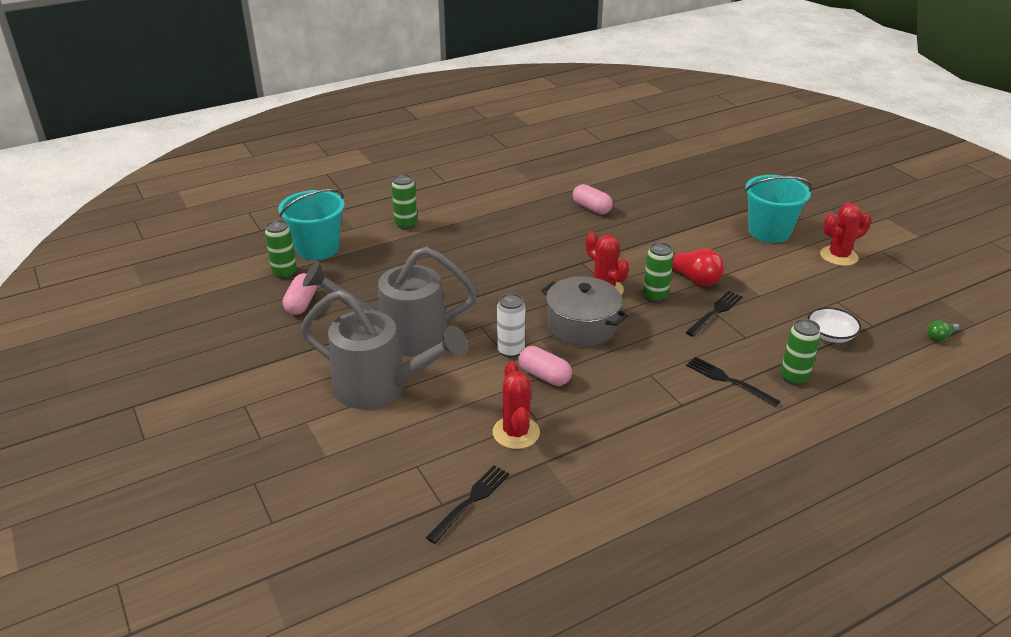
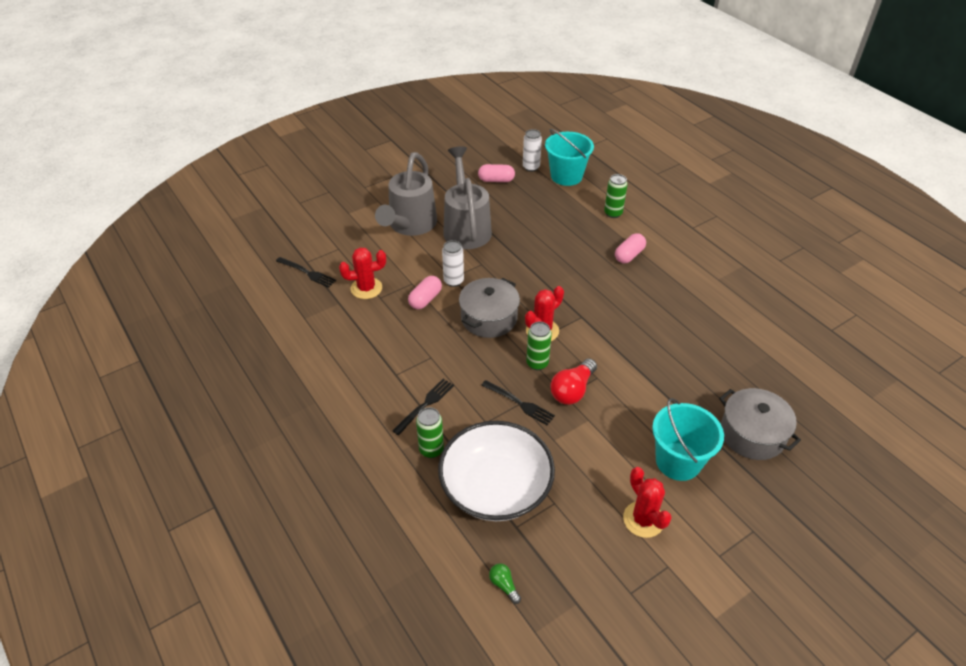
camera: 85 degrees right, 10 degrees up
green can [265,220,297,279] -> white can [523,129,542,172]
pink capsule [573,184,613,214] -> pink capsule moved to [615,233,646,263]
white bowl [808,307,861,343] -> white bowl [438,421,555,521], size x2.32
none -> grey pot [719,388,801,460]

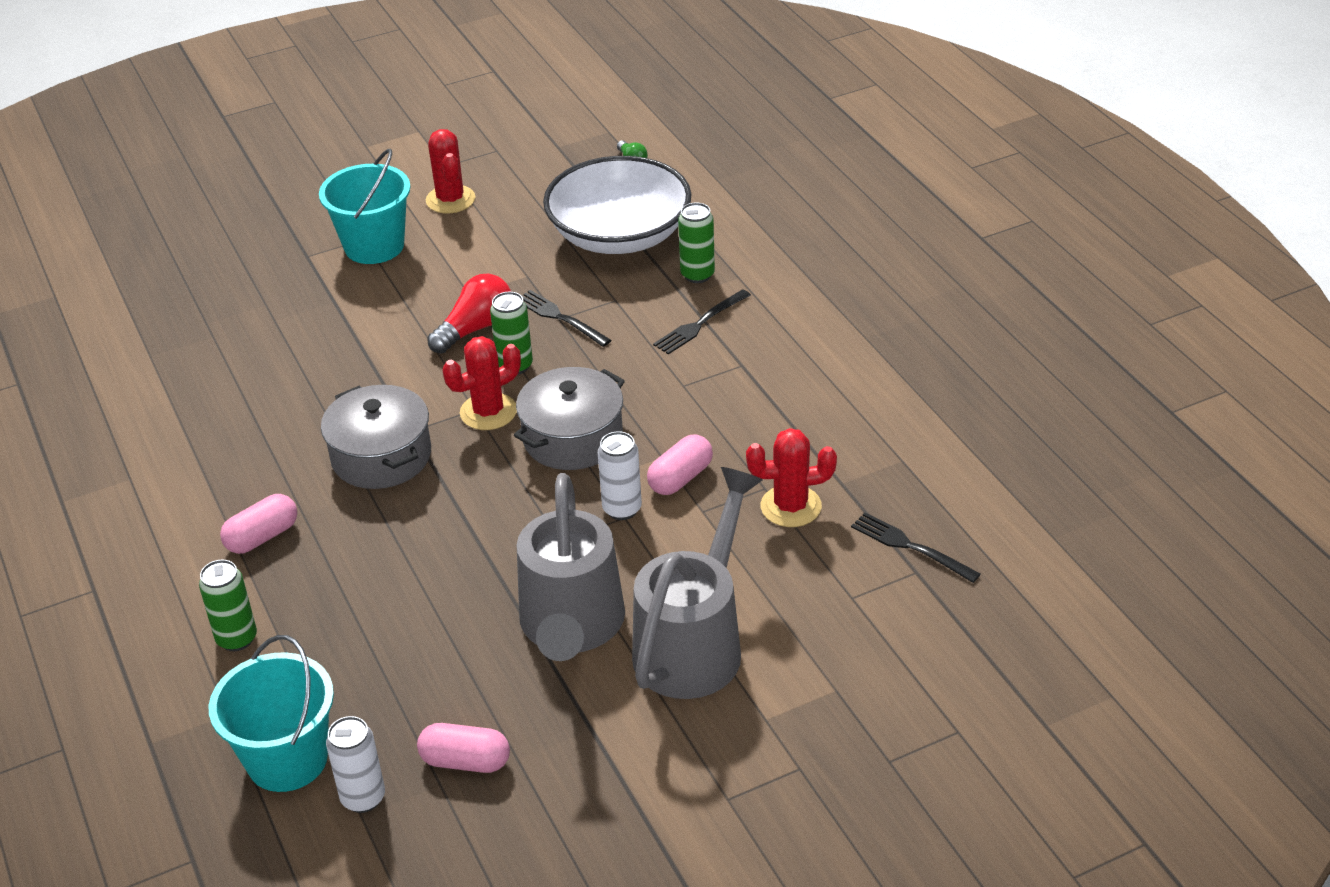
camera: 170 degrees left, 5 degrees down
grey pot [719,388,801,460] -> grey pot moved to [321,385,431,489]

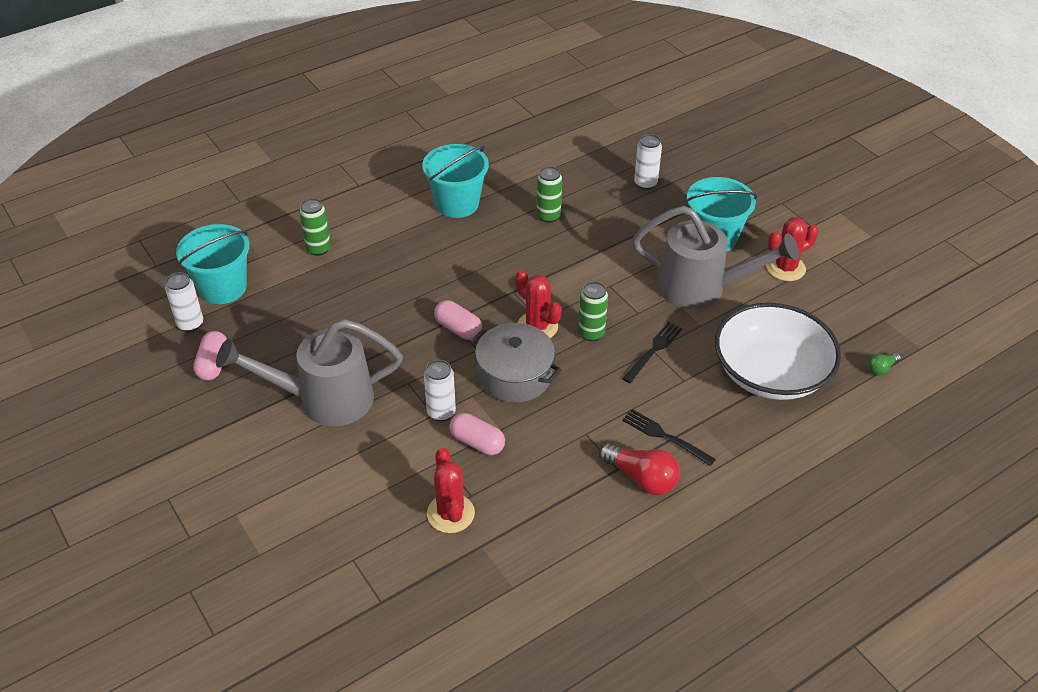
camera: 80 degrees right, 5 degrees up
pink capsule [220,494,297,554] -> pink capsule moved to [434,300,482,340]
grey pot [321,385,431,489] -> none
red light bulb [427,274,511,353] -> red light bulb moved to [599,443,680,495]
grey watering can [632,467,763,699] -> grey watering can moved to [632,206,799,309]
green can [678,203,715,283] -> green can moved to [536,166,562,223]
black fork [851,512,981,583] -> none
none -> turquoise bucket [422,144,489,218]
none -> white can [634,134,662,190]

